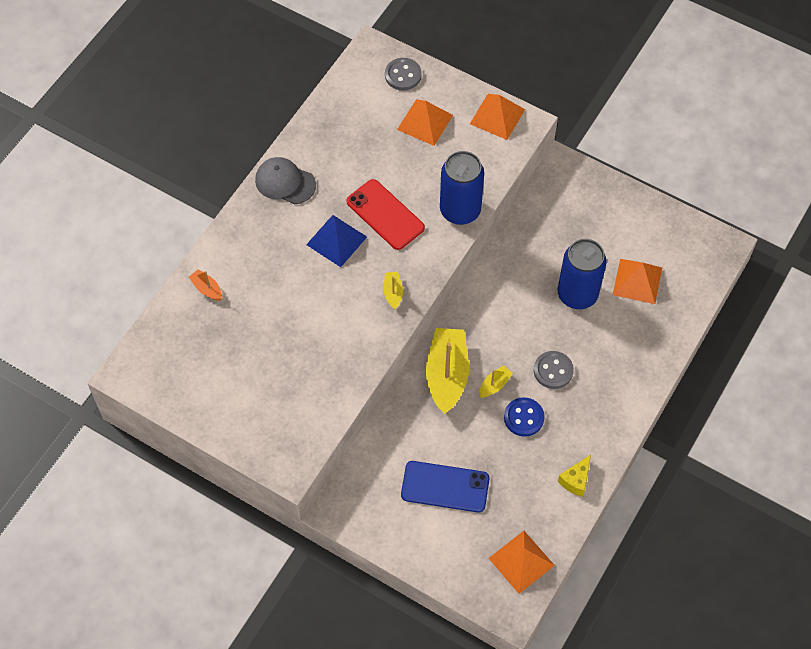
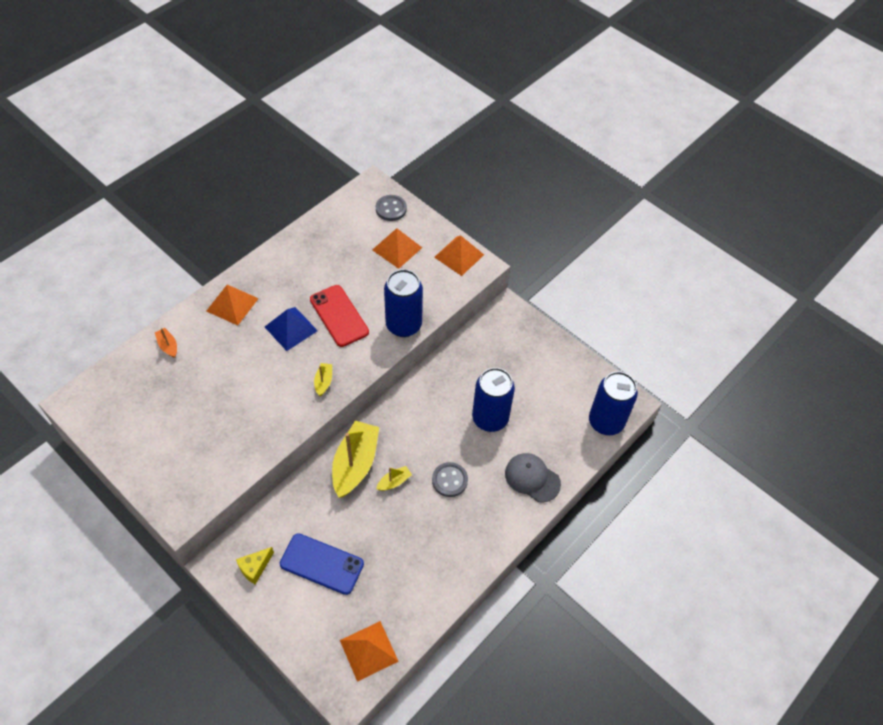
camera: 10 degrees right, 5 degrees down
grey cap [255,157,316,204] -> grey cap moved to [505,453,561,502]
blue button [504,397,545,436] -> none
yellow cheese [558,455,591,497] -> yellow cheese moved to [236,547,274,584]
orange pyramid [613,259,662,304] -> orange pyramid moved to [207,285,259,326]
none -> blue can [589,371,638,435]

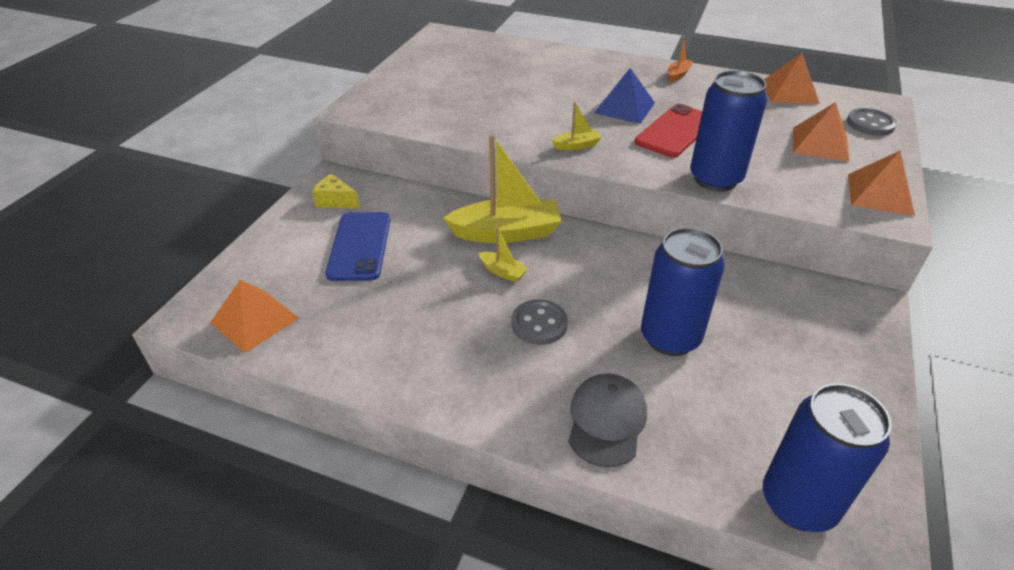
camera: 70 degrees right, 15 degrees down
orange boat [155,328,177,358] -> orange boat moved to [668,36,694,82]
orange pyramid [207,285,259,326] -> orange pyramid moved to [764,53,820,104]

